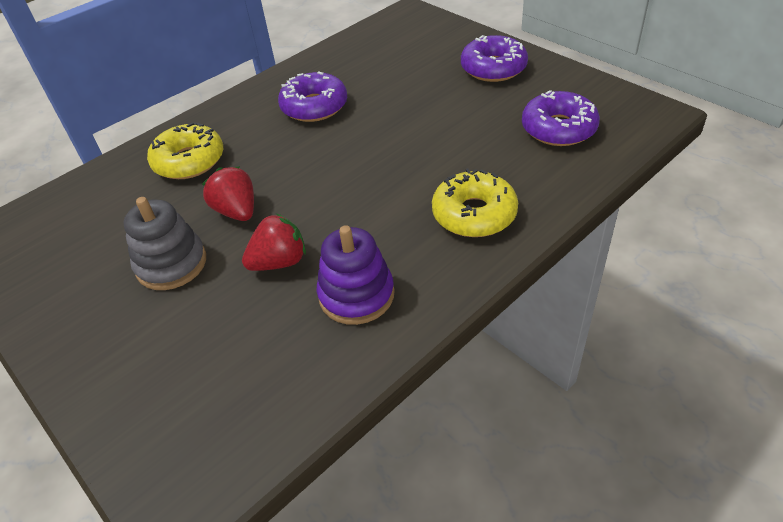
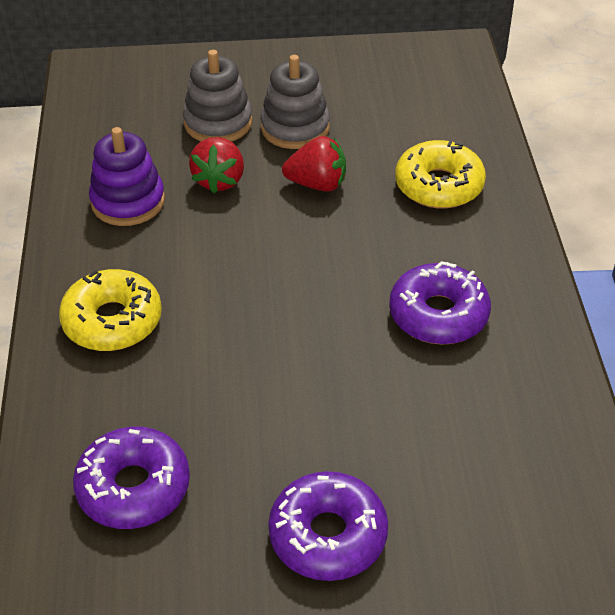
camera: 125 degrees right, 0 degrees up
none -> grey stacking toy [183,50,253,141]

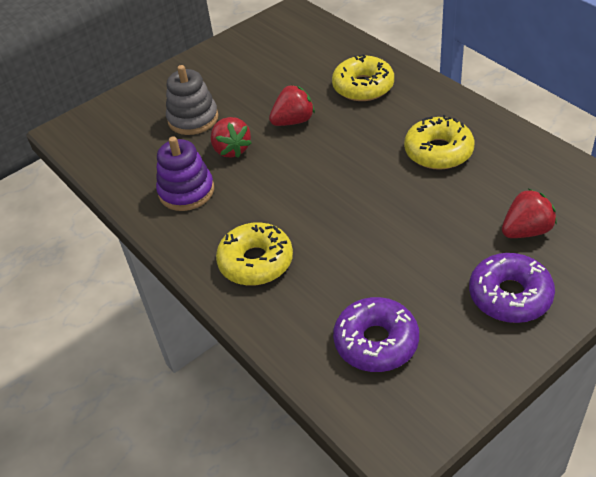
camera: 30 degrees left, 0 degrees up
grey stacking toy [260,55,330,149] -> none
purple donut [389,261,491,345] -> yellow donut [404,115,474,170]
none -> red strawberry [502,189,557,238]

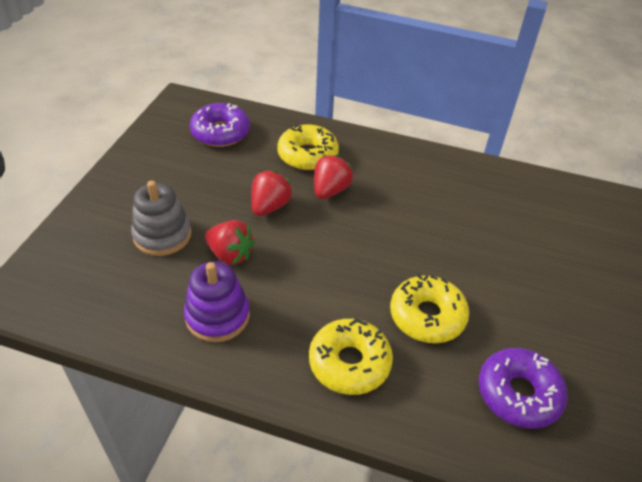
camera: 40 degrees left, 0 degrees up
yellow donut [404,115,474,170] -> yellow donut moved to [390,274,469,343]
purple donut [469,253,555,323] -> purple donut moved to [190,103,250,147]
red strawberry [502,189,557,238] -> red strawberry moved to [314,155,353,199]

